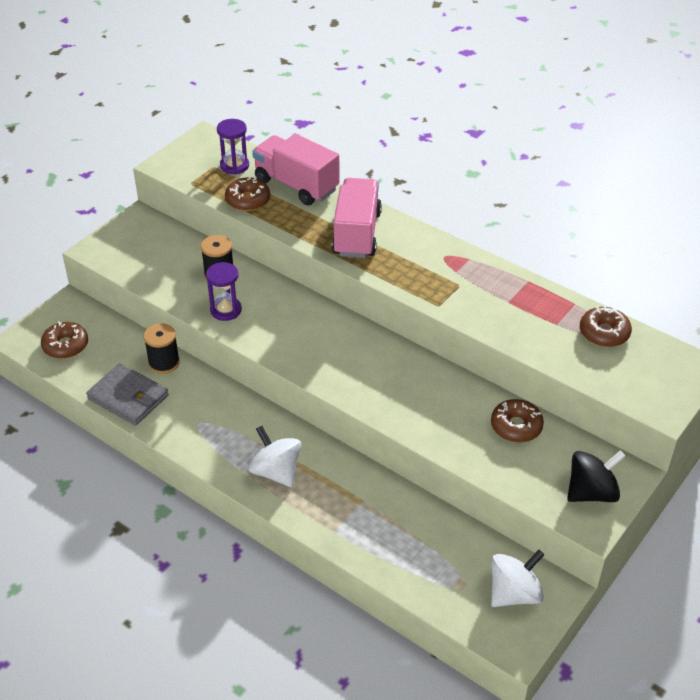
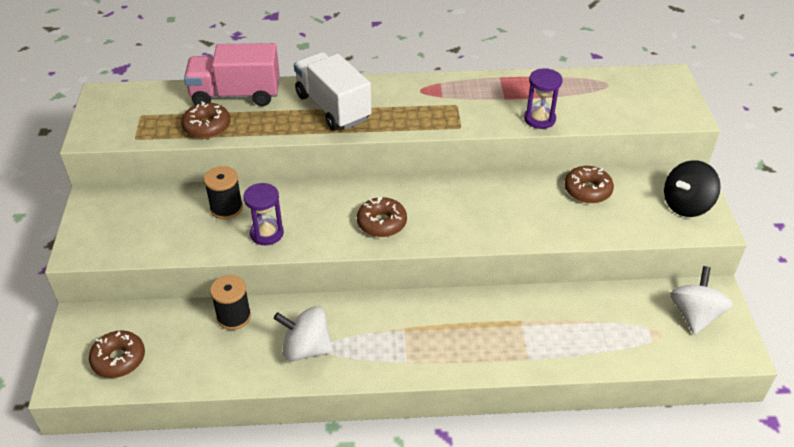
camera: 40 degrees left, 0 degrees up
grey wallet [86,363,169,426] -> none
purple hourglass [217,119,249,175] -> purple hourglass moved to [524,68,562,129]
white spinning top [248,426,301,487] -> white spinning top moved to [274,306,333,362]
pink truck [332,178,382,258] -> white truck [294,52,372,131]
black spinning top [567,450,625,502] -> black spinning top turned 150 degrees counterclockwise [664,160,721,217]
brown donut [580,306,632,347] -> brown donut moved to [357,197,407,237]

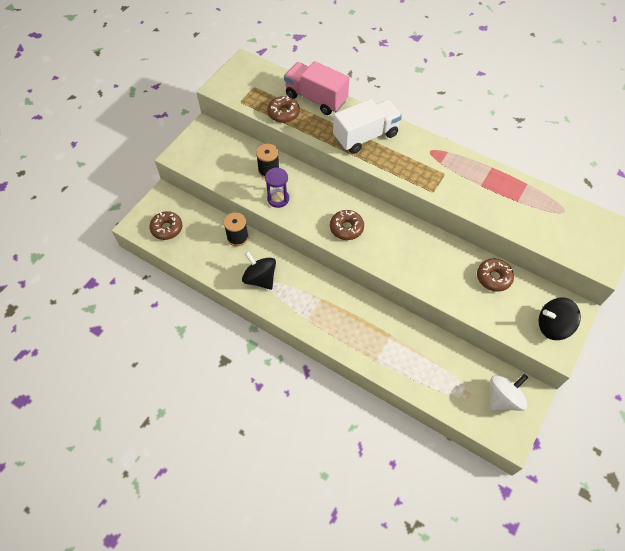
camera: 35 degrees right, 15 degrees up
white spinning top [274,306,333,362] -> black spinning top [242,251,276,290]
white truck [294,52,372,131] -> white truck turned 60 degrees clockwise [333,99,402,154]
purple hourglass [524,68,562,129] -> none

